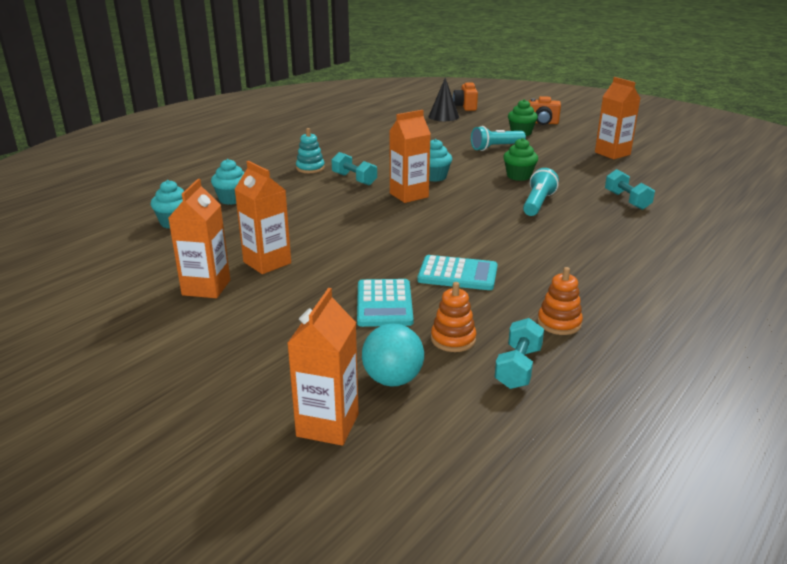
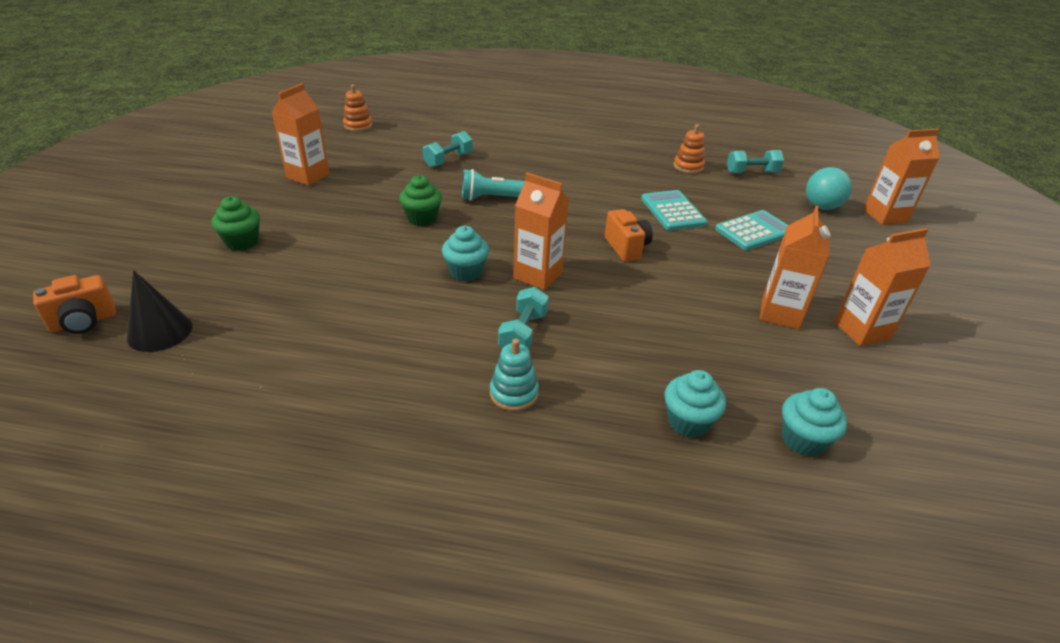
camera: 120 degrees left, 10 degrees up
orange stacking toy [431,282,476,352] -> orange stacking toy moved to [343,85,373,131]
turquoise flashlight [471,126,526,151] -> none
orange camera [529,96,561,125] -> orange camera moved to [605,209,653,262]

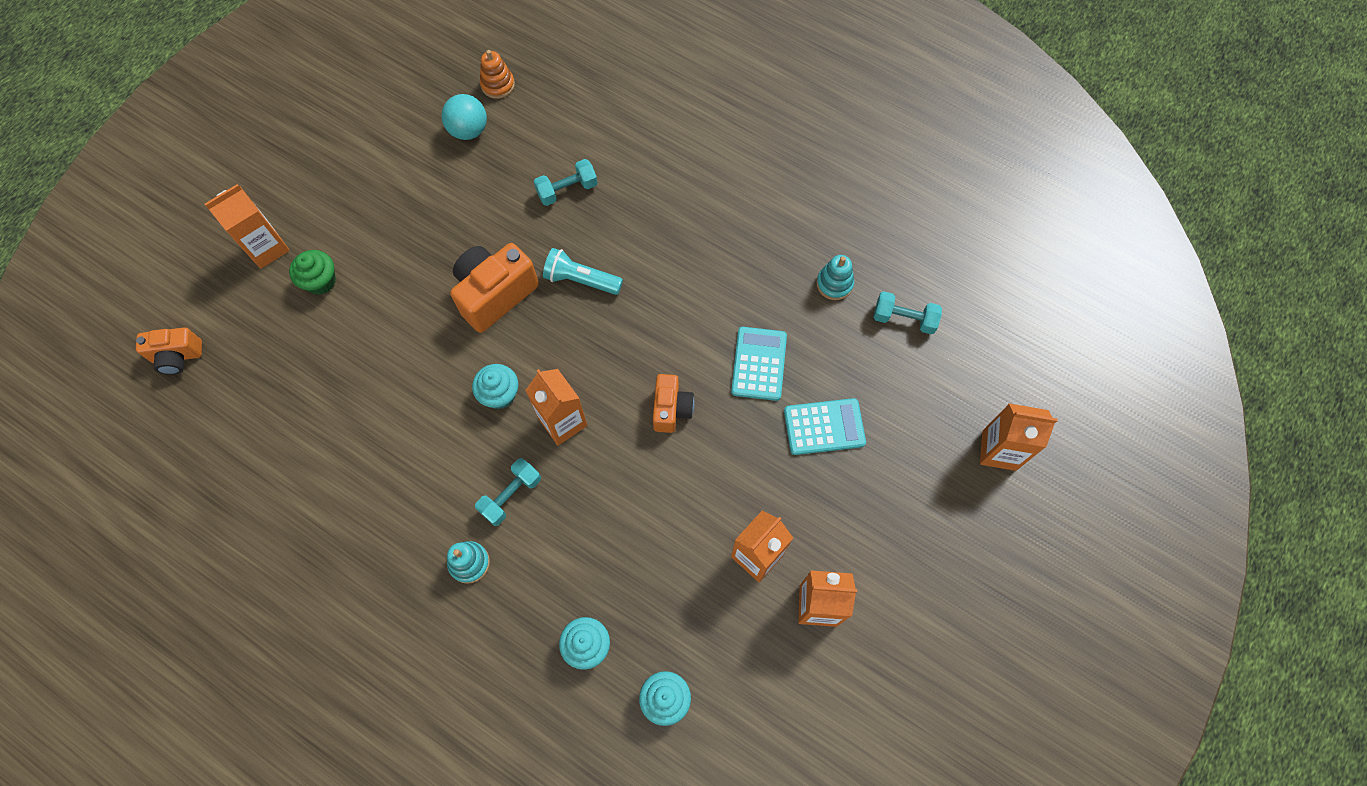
camera: 25 degrees right, 30 degrees up
black cone [127,270,193,352] -> none
orange carton [272,83,330,186] -> orange carton moved to [205,184,290,269]
green cupcake [399,175,442,226] -> orange camera [450,243,539,333]
orange stacking toy [674,125,705,174] -> turquoise stacking toy [816,255,854,300]
turquoise ball [806,167,852,210] -> turquoise ball moved to [441,94,487,140]

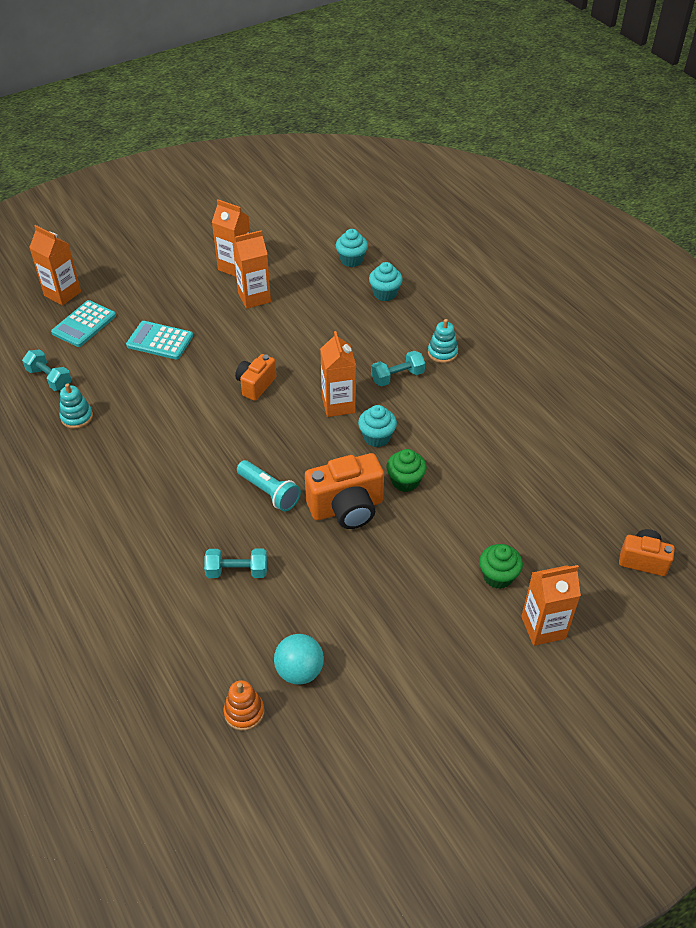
camera: 155 degrees left, 20 degrees down
turquoise calculator [731,327,787,401] -> turquoise calculator moved to [51,300,116,347]
none -> green cupcake [386,449,427,492]

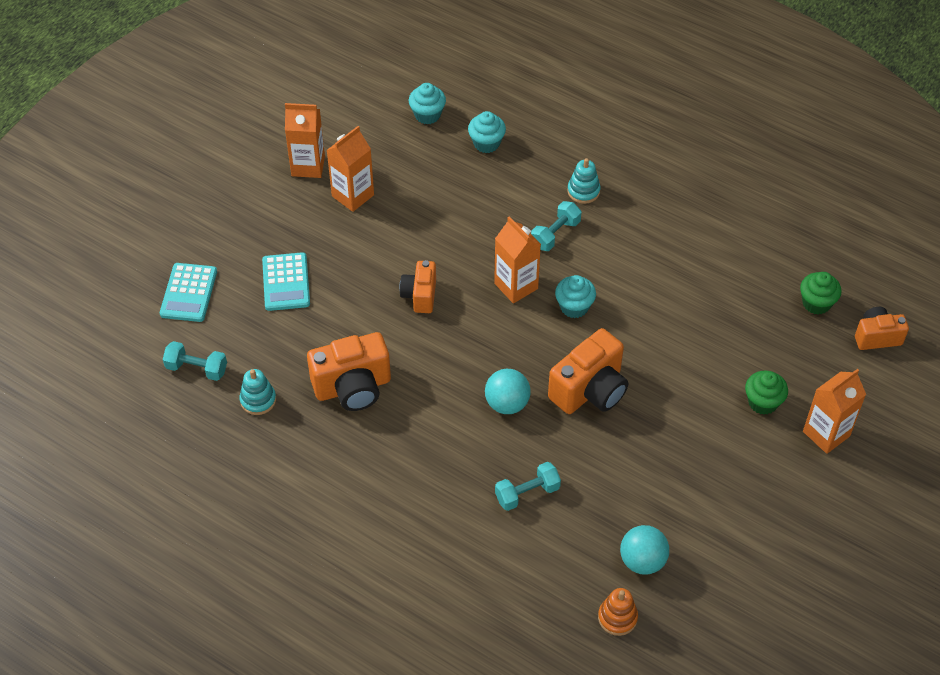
camera: 25 degrees left, 5 degrees up
orange carton [29,225,81,306] -> none
turquoise calculator [126,321,193,360] -> turquoise calculator turned 90 degrees counterclockwise [262,252,310,311]
turquoise flashlight [237,460,301,512] -> turquoise ball [485,369,531,414]
green cupcake [386,449,427,492] -> green cupcake moved to [800,272,841,315]
none -> orange camera [307,332,391,411]

